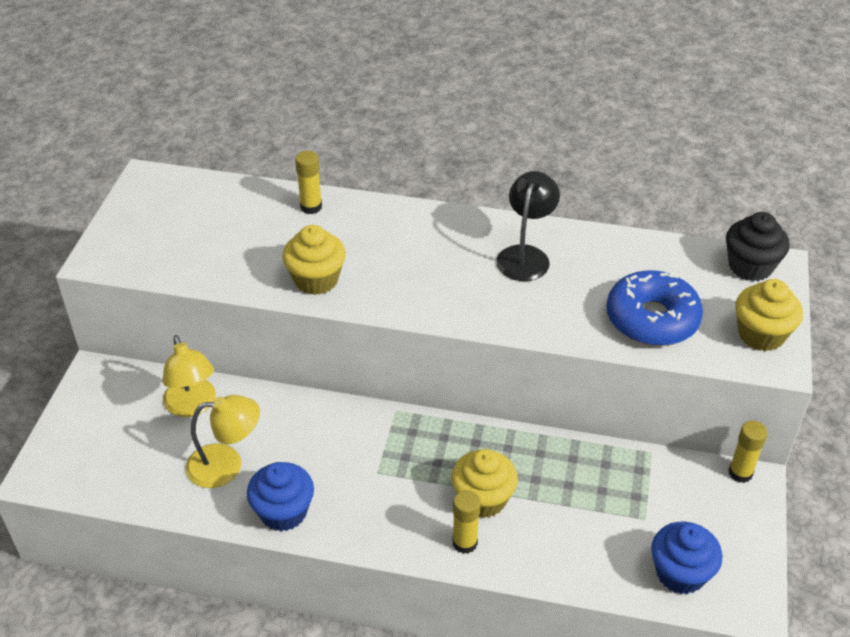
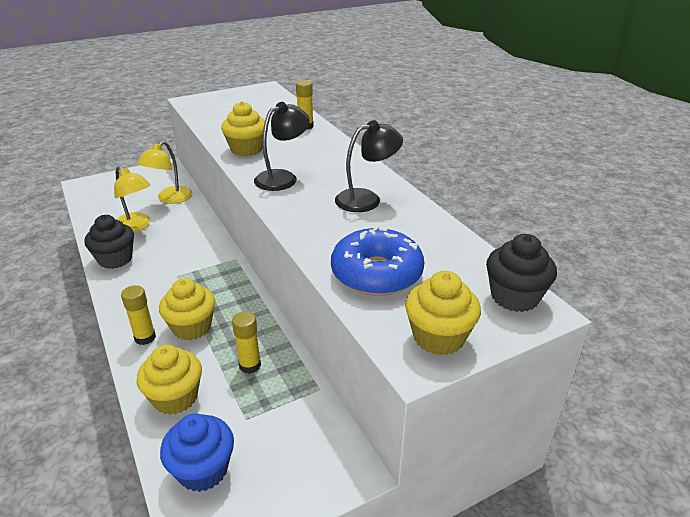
camera: 50 degrees right, 10 degrees down
blue cupcake [247,462,314,531] -> black cupcake [84,215,134,269]
yellow glue stick [728,421,768,483] -> yellow glue stick moved to [232,311,261,374]
none -> yellow cupcake [137,345,202,415]
none -> black lamp [254,102,310,191]

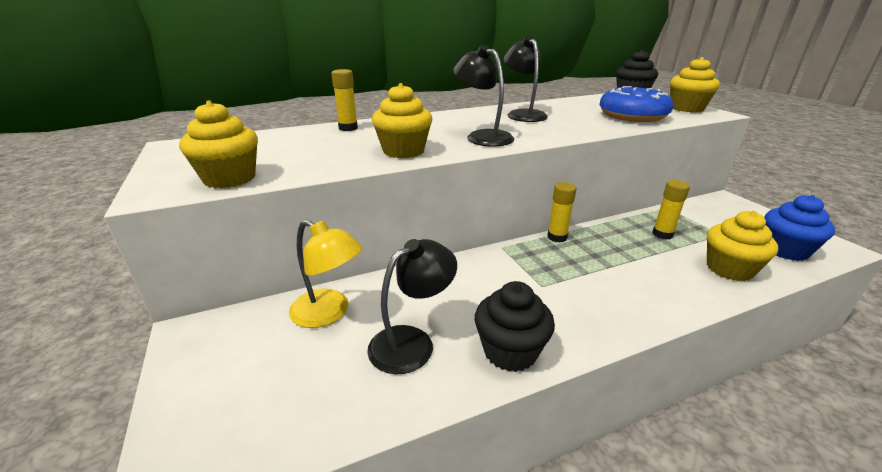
camera: 85 degrees left, 5 degrees down
yellow lamp [114,166,151,232] -> black lamp [367,239,457,374]
yellow glue stick [121,285,156,345] -> yellow glue stick moved to [547,182,577,242]
yellow cupcake [159,278,215,340] -> yellow cupcake moved to [179,100,258,188]

